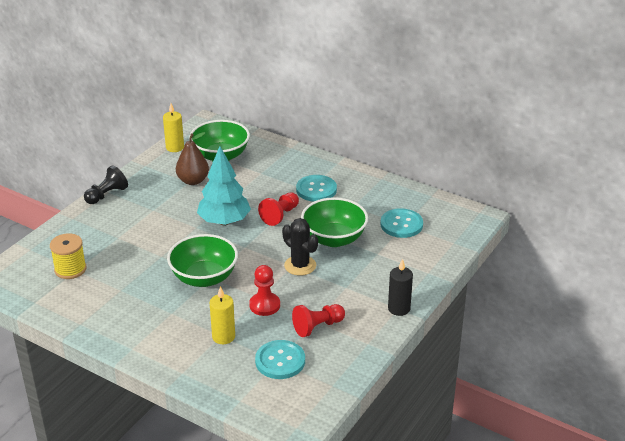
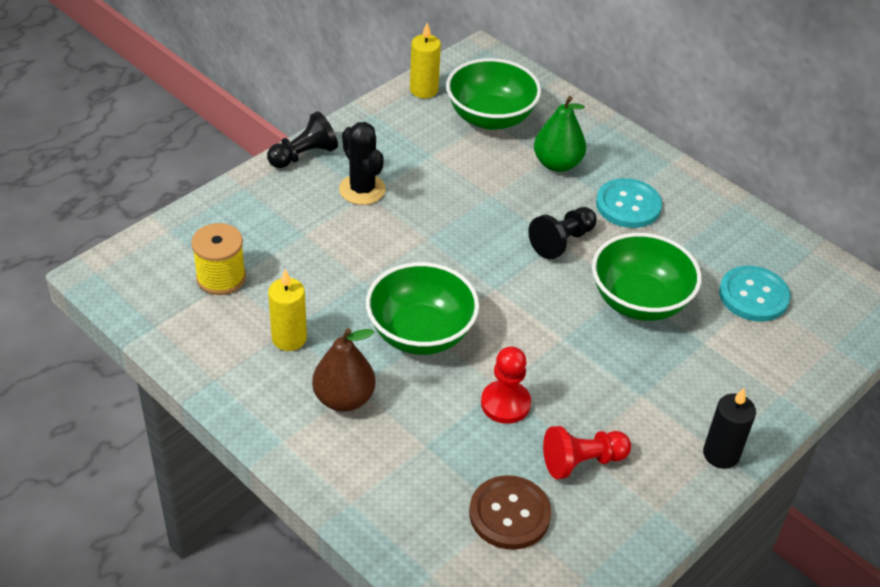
camera: 10 degrees right, 10 degrees up
brown pear [176,132,209,185] -> brown pear moved to [312,328,375,412]
turquoise tree [197,146,251,225] -> none
yellow candle [209,286,235,344] -> yellow candle moved to [268,269,307,351]
turquoise button [255,340,305,379] -> brown button [469,475,551,550]
red pawn [258,192,299,226] -> black pawn [528,207,597,259]
black cactus [282,218,318,276] -> black cactus moved to [339,122,386,205]
none -> green pear [534,96,586,172]

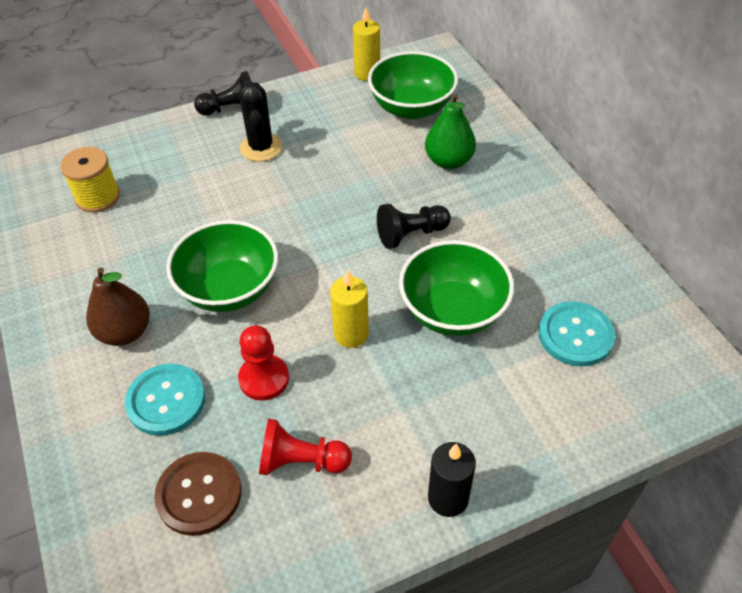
camera: 25 degrees right, 5 degrees up
yellow candle [268,269,307,351] -> yellow candle moved to [330,270,369,348]
turquoise button [596,178,662,228] -> turquoise button moved to [125,364,205,436]

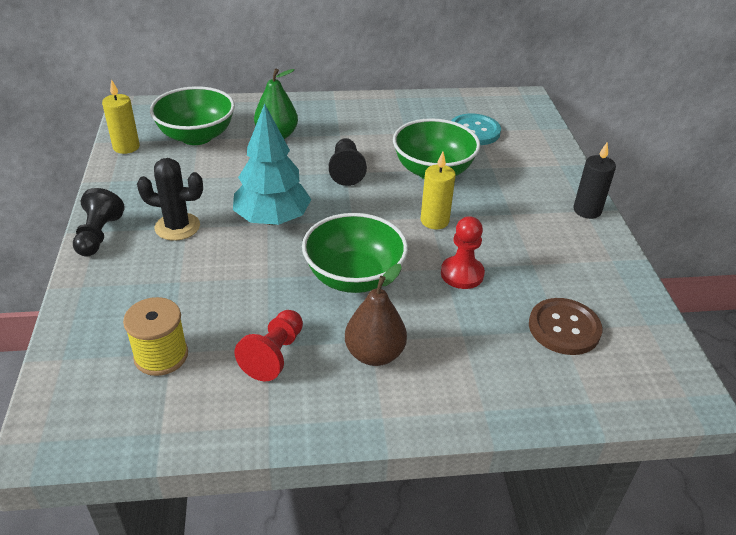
camera: 75 degrees left, 10 degrees down
turquoise button [125,364,205,436] -> none
red pawn [259,419,352,475] -> red pawn moved to [235,310,303,381]
none -> turquoise tree [233,103,311,225]

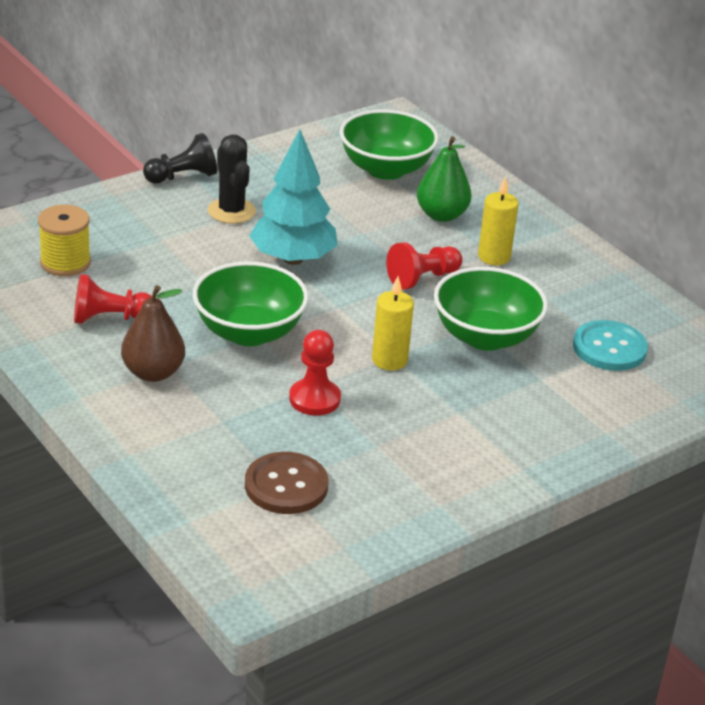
camera: 60 degrees right, 5 degrees down
yellow candle [102,79,140,154] -> yellow candle moved to [478,177,518,265]
black pawn [329,138,367,186] -> red pawn [386,242,462,290]
black candle [573,142,616,219] -> none

